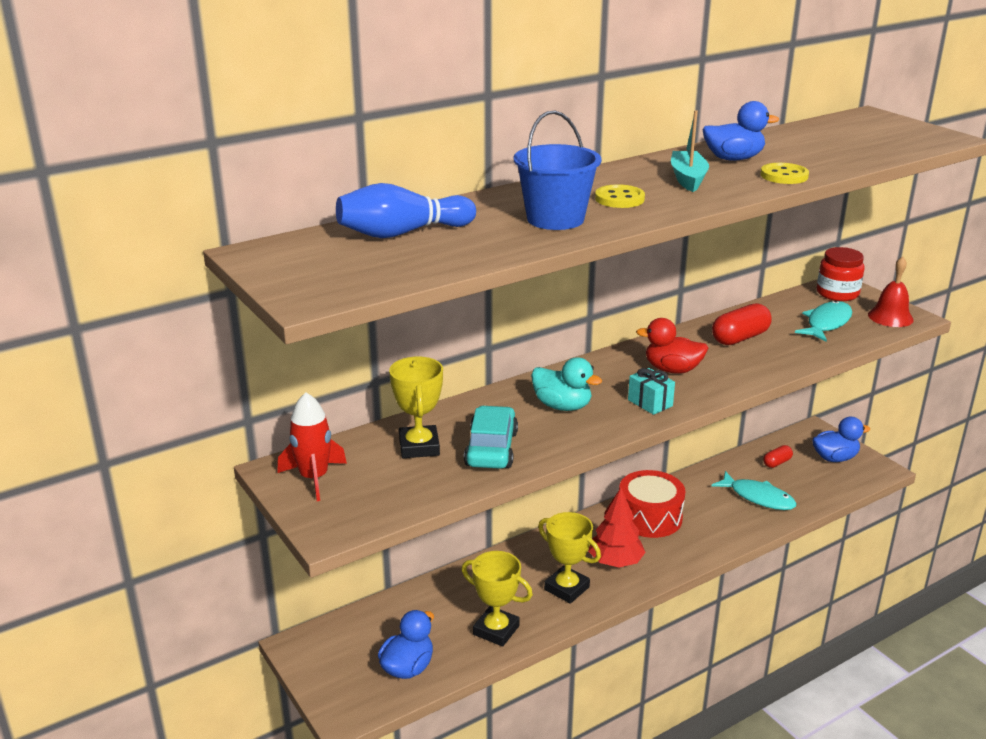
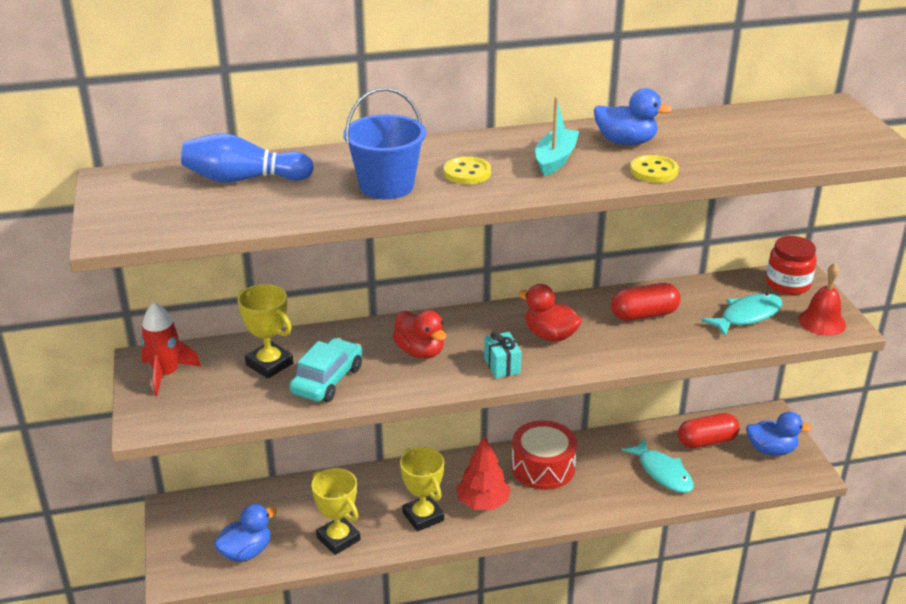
camera: 20 degrees right, 5 degrees up
yellow trophy [389,356,443,458] -> yellow trophy turned 60 degrees counterclockwise [237,284,293,379]
turquoise duck [531,357,602,411] -> red duck [393,310,446,359]
red capsule [763,445,793,468] -> red capsule [678,413,740,449], size x1.74

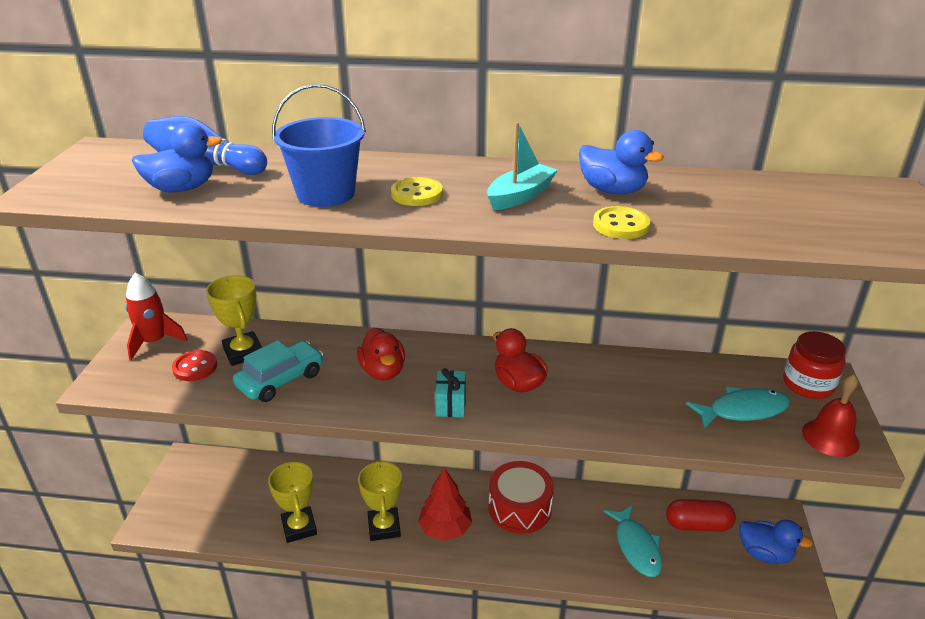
camera: 20 degrees right, 0 degrees up
blue duck [214,504,277,562] -> blue duck moved to [132,123,222,192]
red capsule [611,283,681,321] -> none
none -> red button [172,350,217,381]

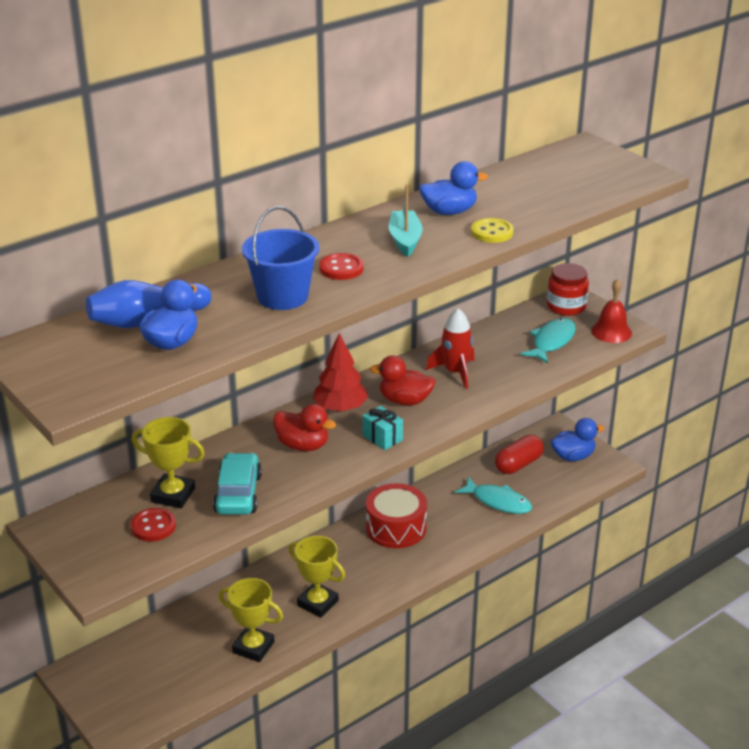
camera: 45 degrees left, 0 degrees up
red rocket [126,273,188,360] -> red rocket moved to [426,308,474,389]
yellow button [391,177,443,206] -> red button [319,253,364,280]
red tree [418,468,472,541] -> red tree moved to [313,333,368,412]

